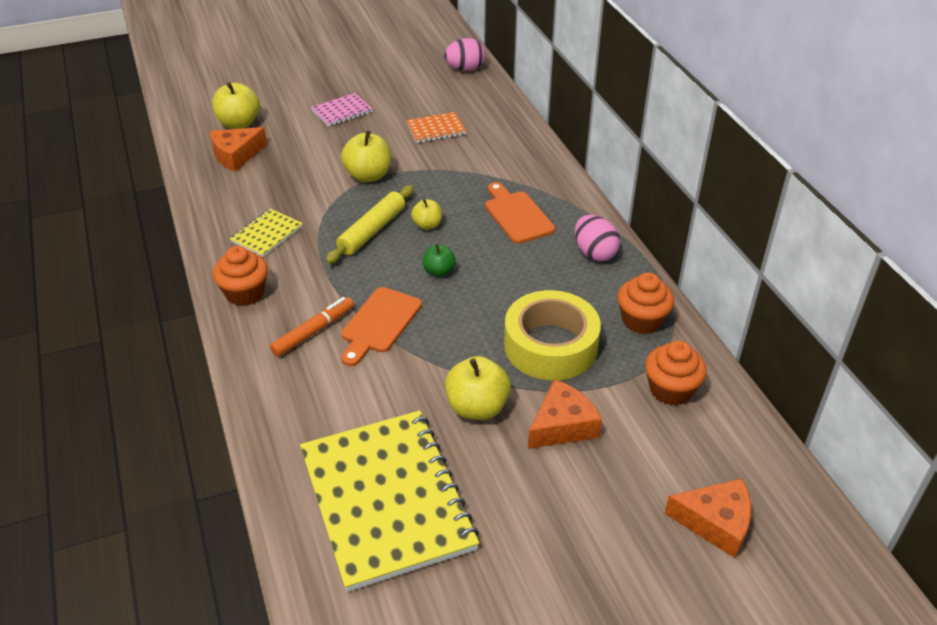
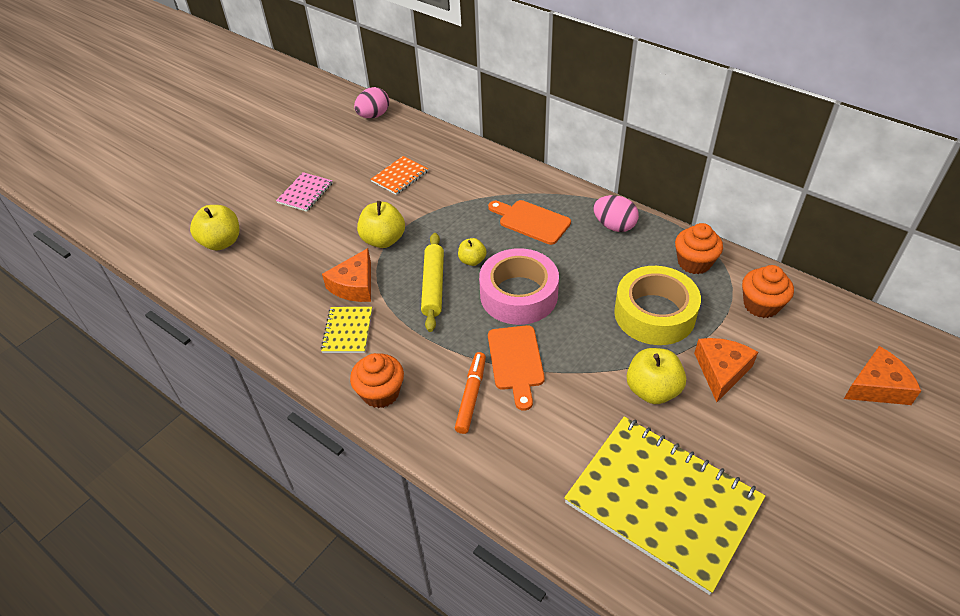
camera: 30 degrees left, 5 degrees up
orange cheese [210,127,267,172] -> orange cheese moved to [322,248,371,302]
green apple [423,244,456,277] -> pink tape [479,248,559,325]

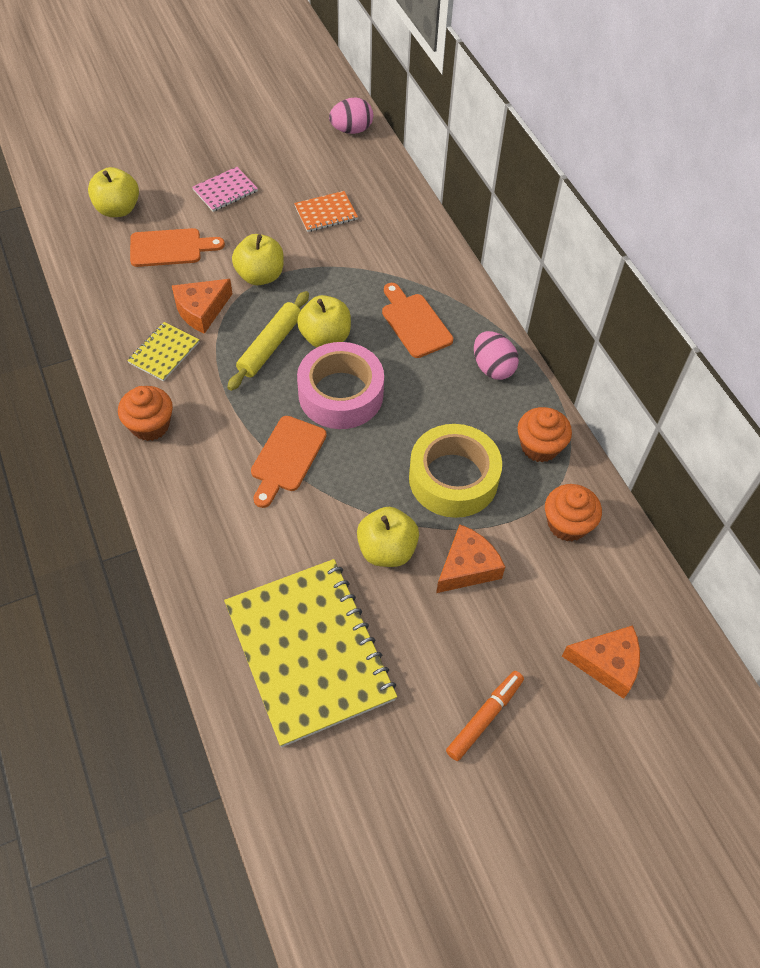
camera: 25 degrees right, 10 degrees up
orange marker [455,352,486,434] -> orange marker moved to [446,671,524,761]
yellow apple [458,238,487,266] -> yellow apple [297,295,351,347], size x1.70
none -> orange cutting board [130,228,225,267]

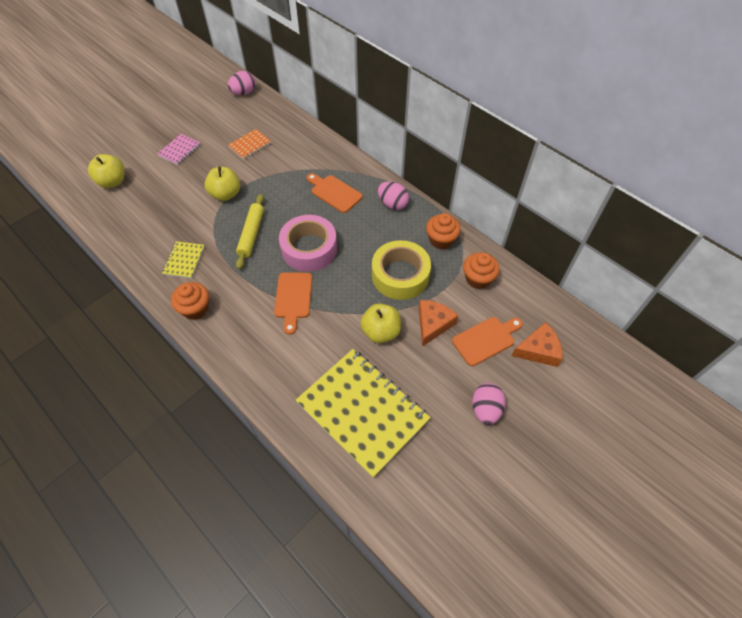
camera: 20 degrees left, 0 degrees up
orange cutting board [130,228,225,267] -> orange cutting board moved to [452,317,523,366]
orange cheese [172,279,233,334] -> none
yellow apple [297,295,351,347] -> none
orange marker [446,671,524,761] -> pink egg [472,383,506,425]

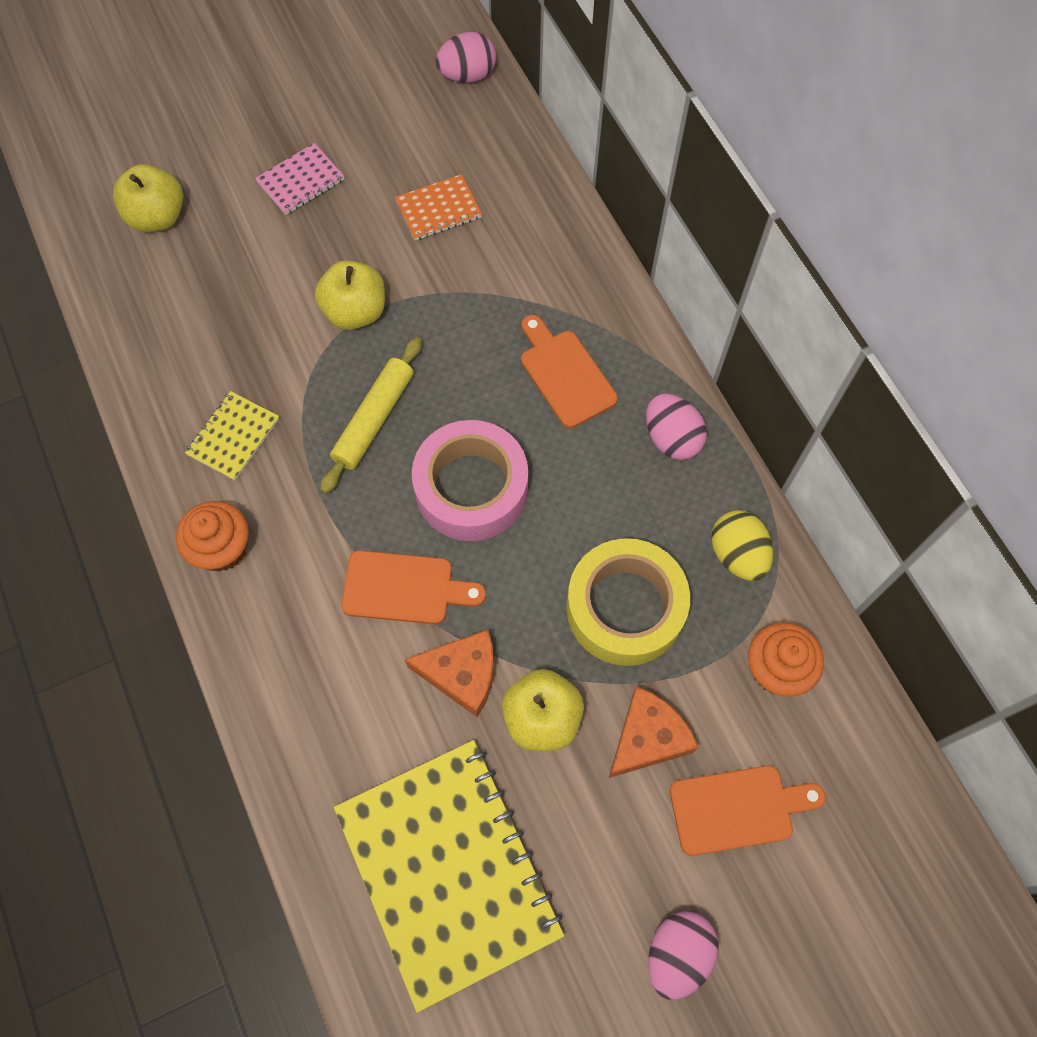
camera: 20 degrees right, 10 degrees up
orange cutting board [274,272,312,335] -> orange cutting board turned 105 degrees counterclockwise [341,550,486,624]
orange cupcake [426,213,461,249] -> yellow egg [711,510,773,581]
orange cheese [512,322,562,367] -> orange cheese moved to [405,630,494,717]

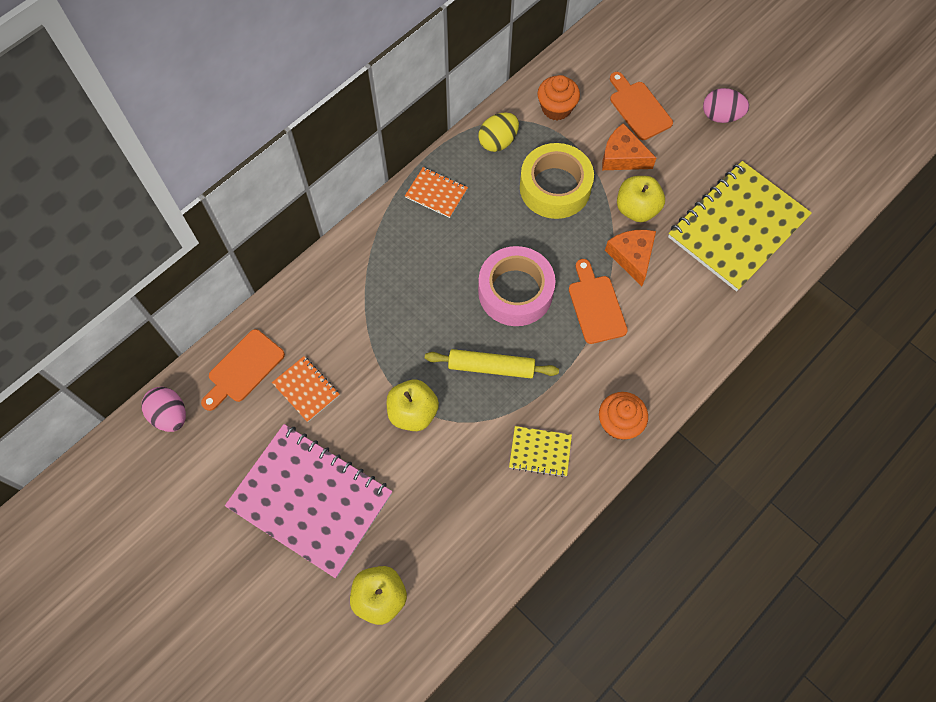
camera: 110 degrees left, 0 degrees up
pink notebook [255,143,345,215] -> pink notebook [225,424,392,578], size x2.26
orange cutting board [521,315,618,428] -> orange cutting board moved to [201,329,285,411]
pink egg [646,393,707,460] -> orange notebook [405,167,468,218]

